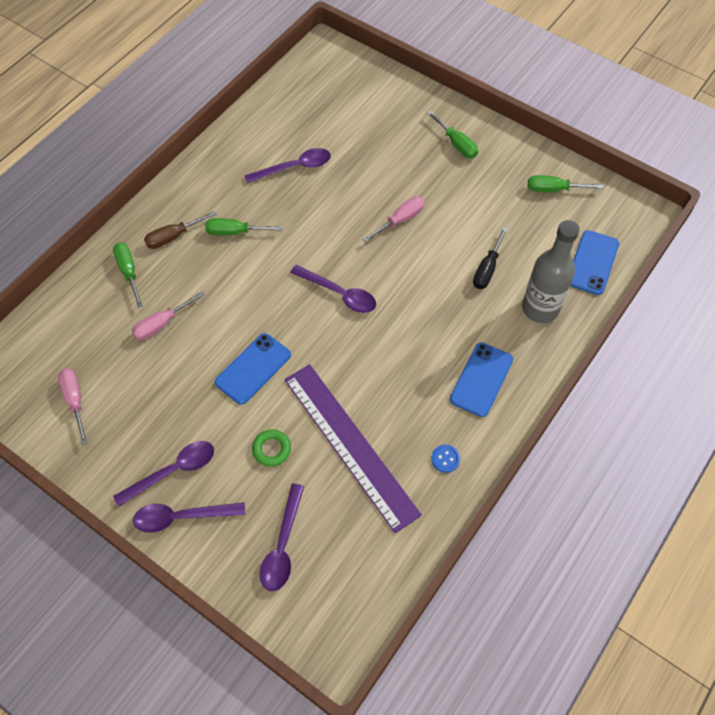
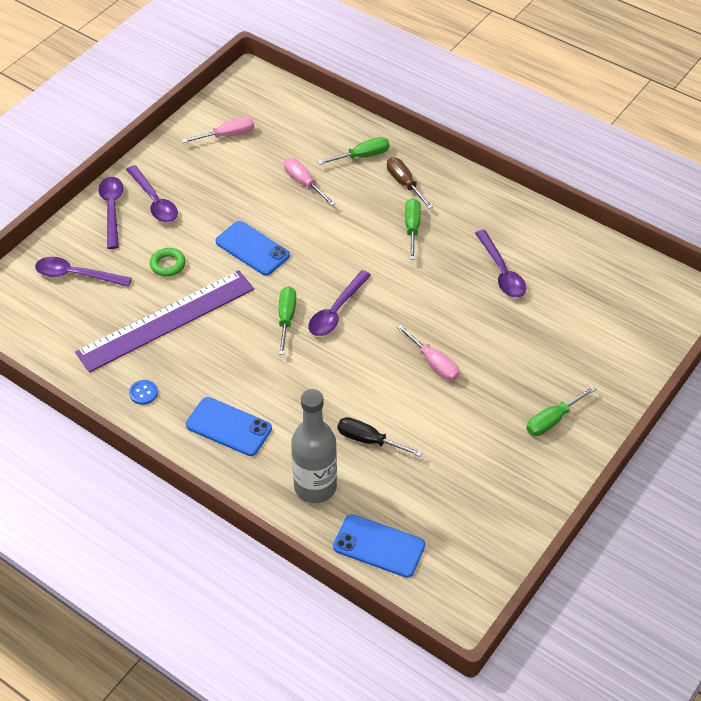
camera: 90 degrees right, 10 degrees down
green screwdriver [528,175,603,192] -> green screwdriver moved to [279,286,296,355]

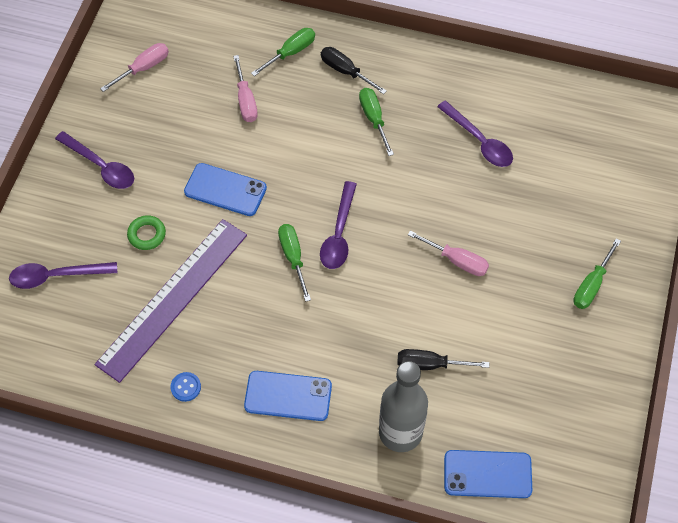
camera: 20 degrees left, 10 degrees up
purple spoon [98,177,123,249] -> none
pink screwdriver [284,158,335,206] -> pink screwdriver turned 135 degrees counterclockwise [233,55,258,122]
brown screwdriver [387,157,433,209] -> black screwdriver [321,47,387,94]

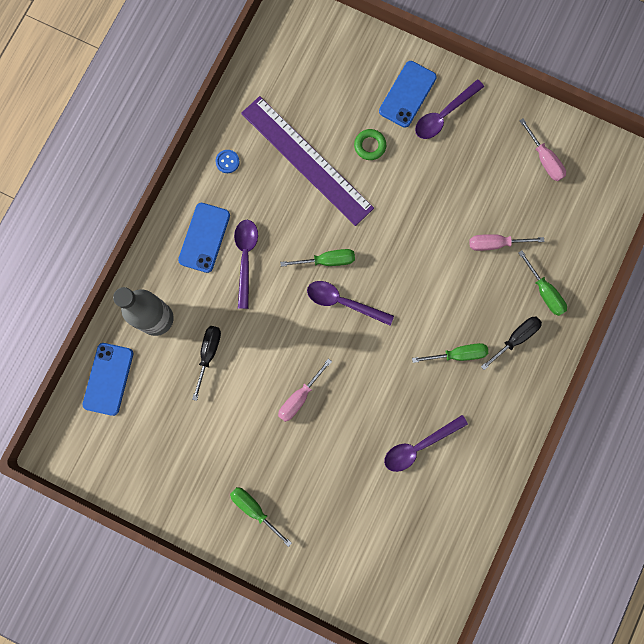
camera: 100 degrees right, 20 degrees up
purple spoon [9,262,117,289] -> purple spoon moved to [234,220,258,309]
blue phone [184,163,267,216] -> blue phone moved to [379,61,437,128]

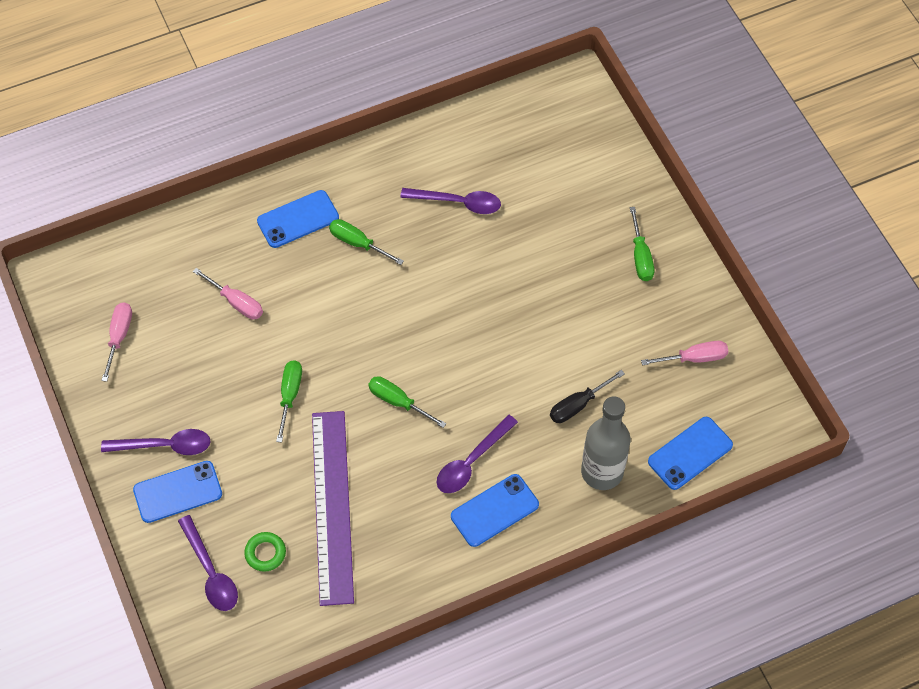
camera: 140 degrees left, 20 degrees down
blue button [215,150,240,173] -> none
pink screwdriver [278,358,332,422] -> pink screwdriver moved to [641,341,728,365]
purple spoon [307,281,394,325] -> purple spoon moved to [178,515,238,611]
green ring [354,129,386,160] -> green ring moved to [244,532,286,572]
black screwdriver [481,317,542,370] -> blue phone [257,190,339,248]
green screwdriver [518,250,567,316] -> green screwdriver moved to [276,360,302,443]

